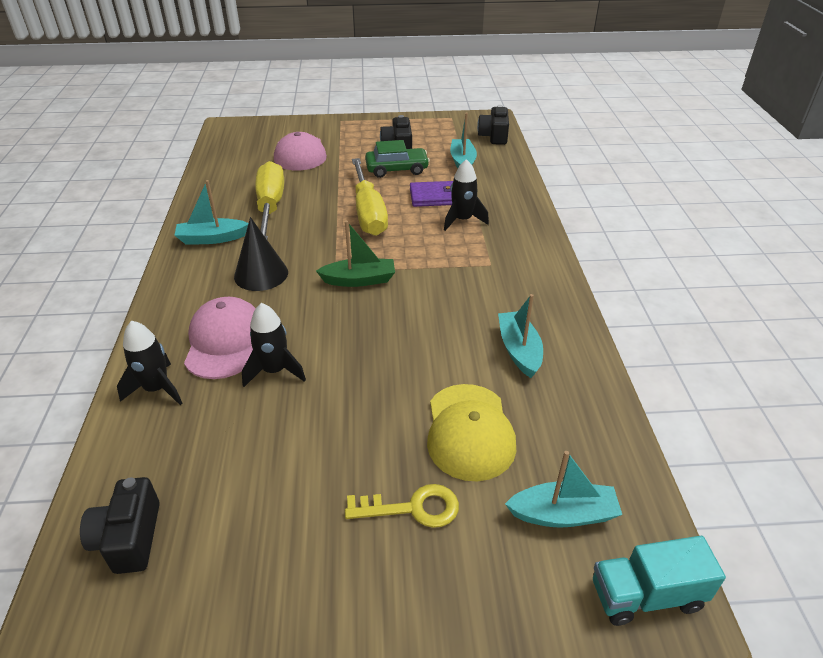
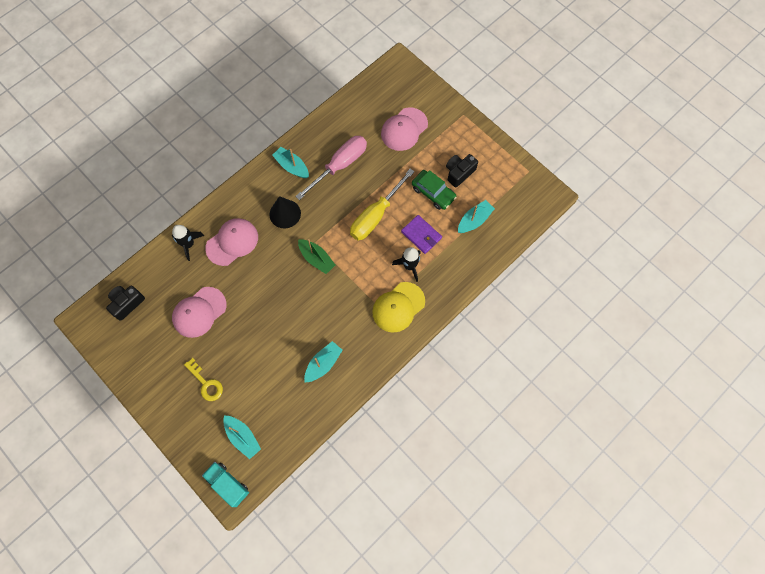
camera: 50 degrees right, 30 degrees up
black rocket [242,303,306,387] -> none
yellow screwdriver [256,161,284,239] -> pink screwdriver [295,136,367,200]
yellow cap [427,384,516,481] -> yellow cap moved to [372,282,425,333]
black camera [477,105,509,145] -> none
none -> pink cap [172,287,227,338]

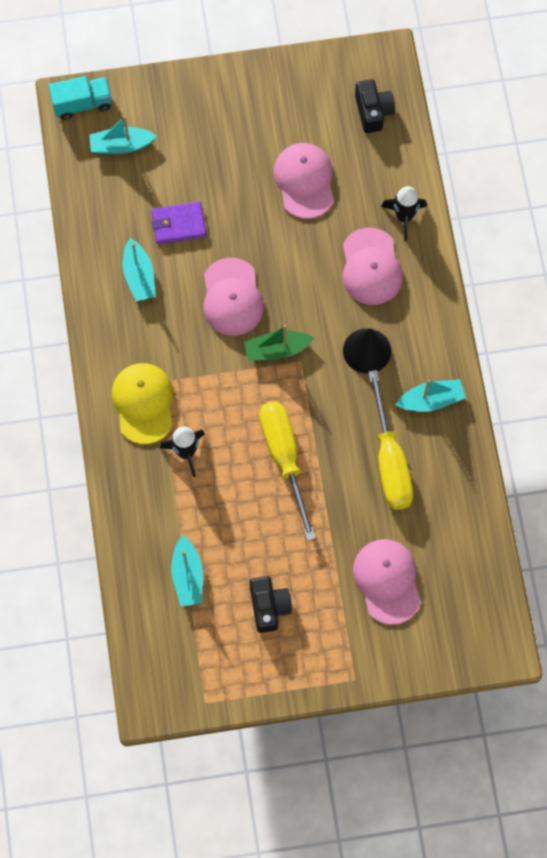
camera: 125 degrees right, 0 degrees up
yellow key [184,358,223,401] -> none
pink screwdriver [295,136,367,200] -> yellow screwdriver [368,370,413,510]
purple wallet [401,215,442,254] -> purple wallet moved to [151,202,207,244]
green car [412,170,457,210] -> none
none -> pink cap [203,258,264,336]

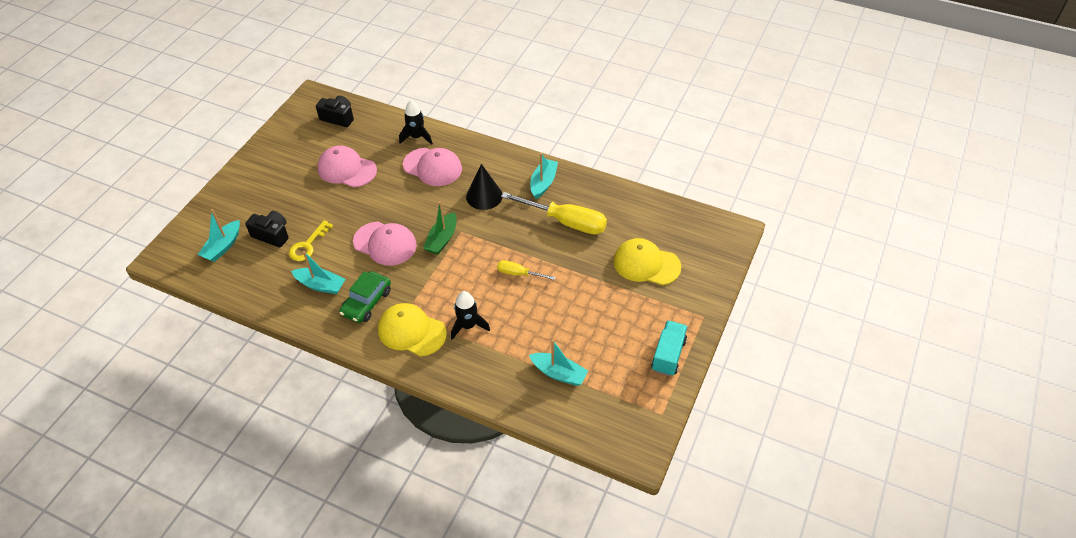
camera: 55 degrees left, 20 degrees down
turquoise truck [48,76,112,120] -> turquoise truck moved to [651,320,687,376]
purple wallet [151,202,207,244] -> yellow key [289,220,333,261]
black camera [250,576,292,633] -> black camera moved to [245,211,289,247]
yellow screwdriver [259,401,316,541] -> yellow screwdriver [497,260,555,280], size x0.51
pink cap [353,539,421,625] -> yellow cap [614,238,681,285]
none -> green car [339,271,391,323]

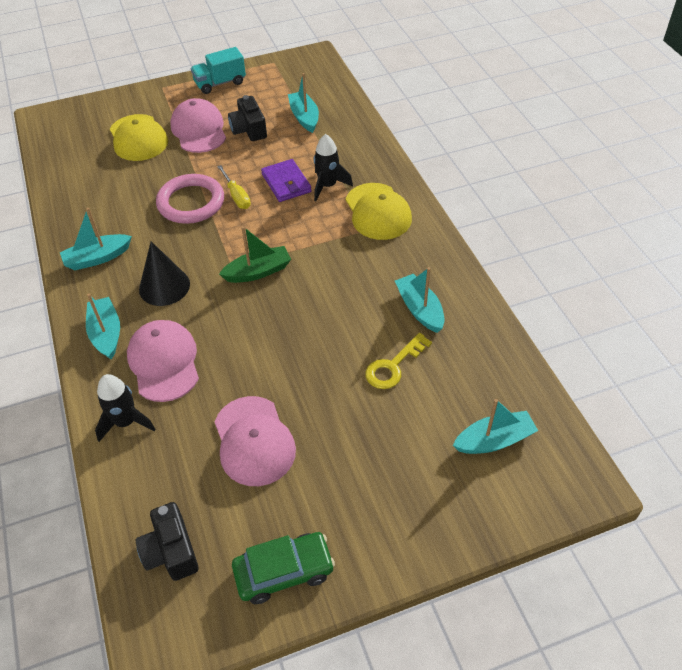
camera: 135 degrees left, 0 degrees up
black camera [245,211,289,247] -> black camera moved to [228,95,267,141]
yellow key [289,220,333,261] -> yellow key turned 150 degrees clockwise [365,333,432,389]
green car [339,271,391,323] -> green car moved to [232,532,335,604]
pink cap [353,222,417,266] -> pink cap moved to [170,98,226,153]
yellow screwdriver [501,192,607,235] -> none
none -> turquoise boat [86,293,120,360]
none -> pink ring [156,174,224,224]
none -> purple wallet [261,159,312,202]

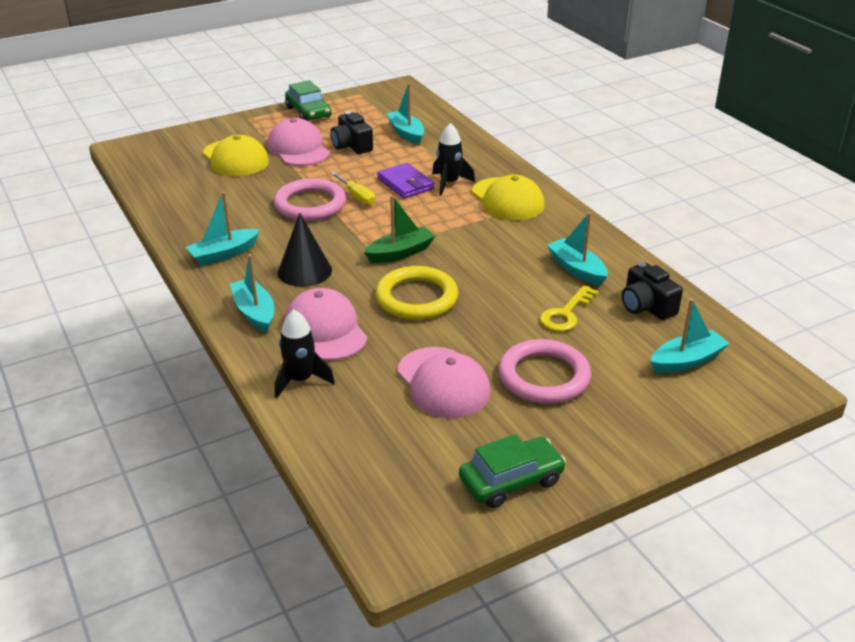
camera: 10 degrees left, 15 degrees down
black camera [136,502,198,581] -> black camera moved to [622,262,683,320]
turquoise truck [191,47,246,94] -> green car [285,80,331,121]
none -> yellow ring [375,266,458,320]
none -> pink ring [498,339,591,404]

